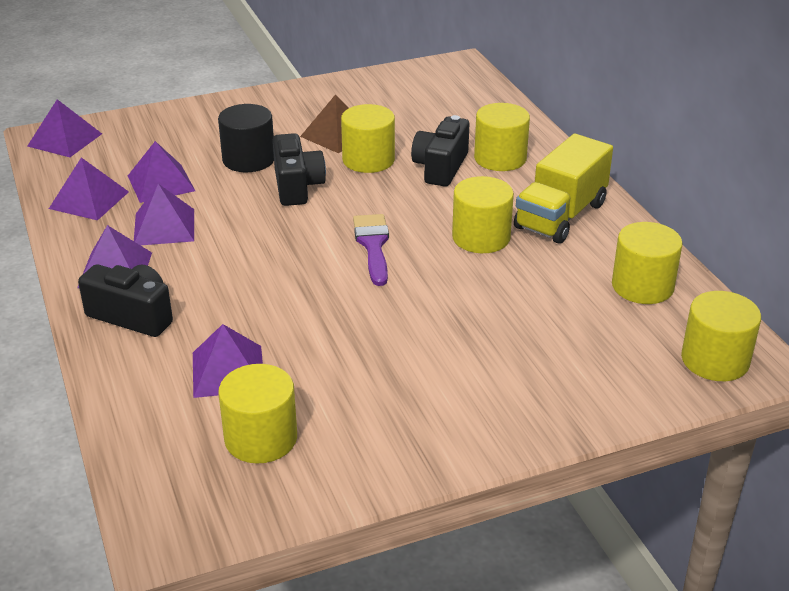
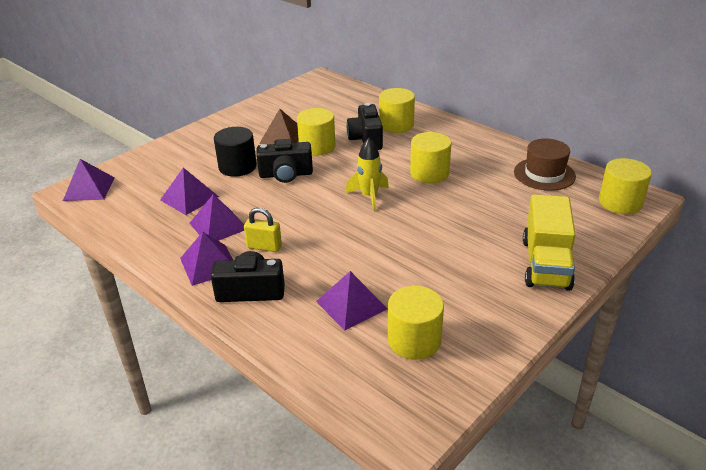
camera: 25 degrees left, 0 degrees up
purple pyramid [49,157,129,220] -> none
black camera [273,133,326,206] -> black camera turned 120 degrees clockwise [256,139,313,183]
purple brush [353,214,389,286] -> yellow rocket [346,138,389,211]
yellow truck [514,134,613,244] -> yellow truck moved to [523,194,576,291]
yellow cylinder [612,222,683,304] -> brown hat [514,138,576,191]
none -> yellow padlock [244,207,282,252]

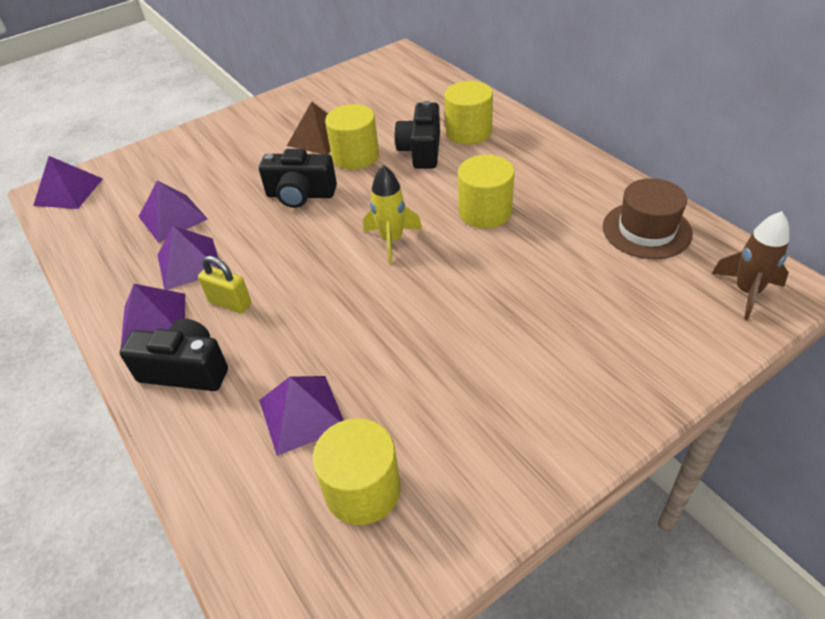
camera: 15 degrees right, 10 degrees up
black cylinder [214,127,257,177] -> none
yellow truck [523,194,576,291] -> none
yellow cylinder [599,158,652,214] -> brown rocket [712,211,790,320]

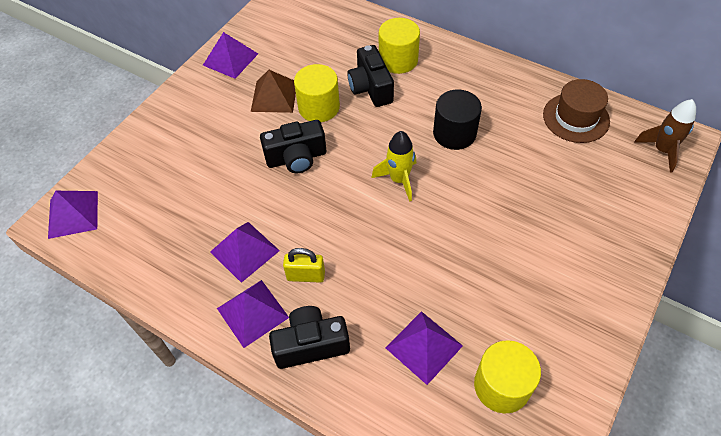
camera: 25 degrees left, 10 degrees up
purple pyramid [139,181,208,243] -> purple pyramid moved to [203,32,258,79]
yellow cylinder [458,155,514,228] -> black cylinder [433,89,482,150]

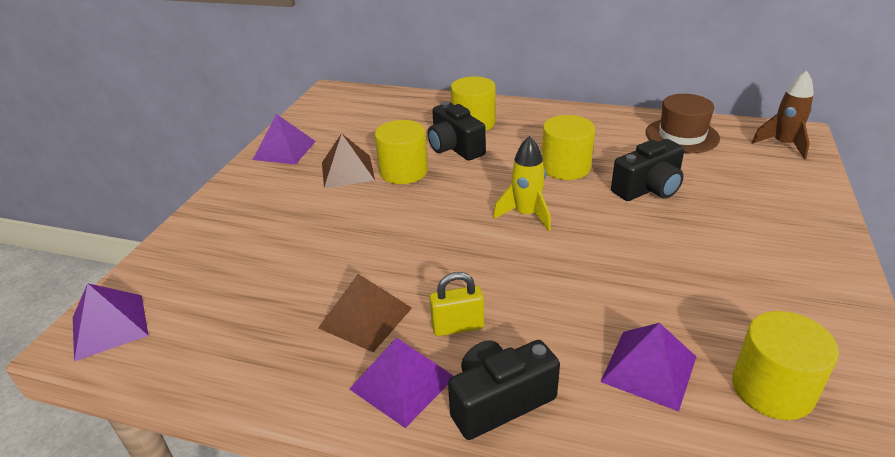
camera: 15 degrees left, 20 degrees down
purple pyramid [210,222,280,283] -> brown pyramid [318,274,412,352]
black camera [260,120,326,173] -> black camera moved to [611,139,684,201]
black cylinder [433,89,482,150] -> yellow cylinder [542,115,595,180]

